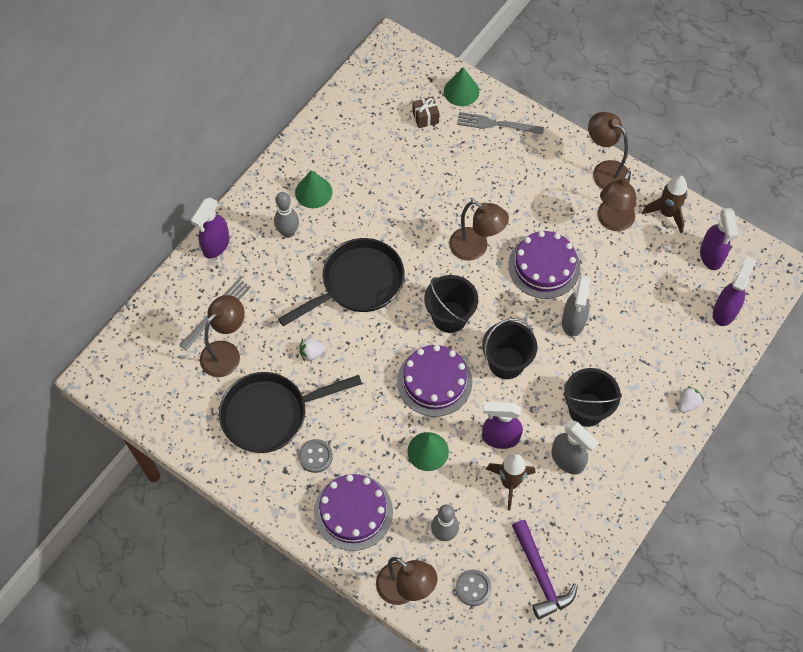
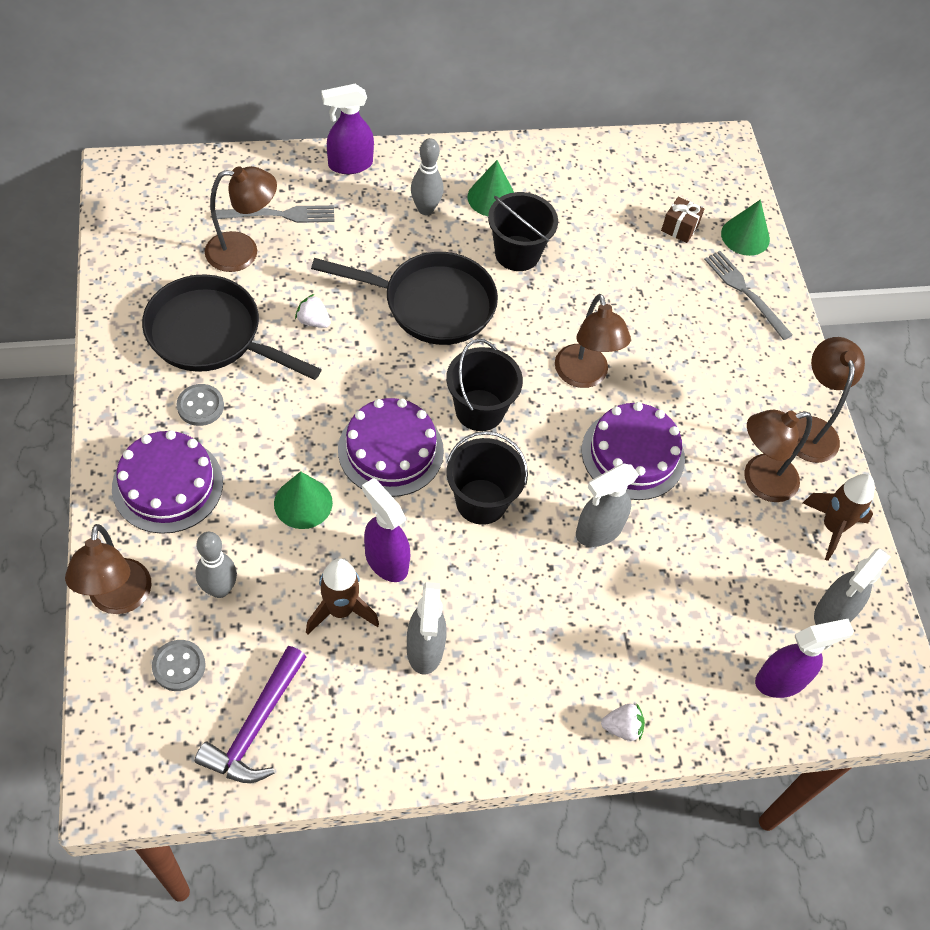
camera: 40 degrees right, 5 degrees down
black bucket [563,368,622,427] -> black bucket moved to [488,192,558,271]
purple spray bottle [700,208,738,270] -> grey spray bottle [814,548,891,625]

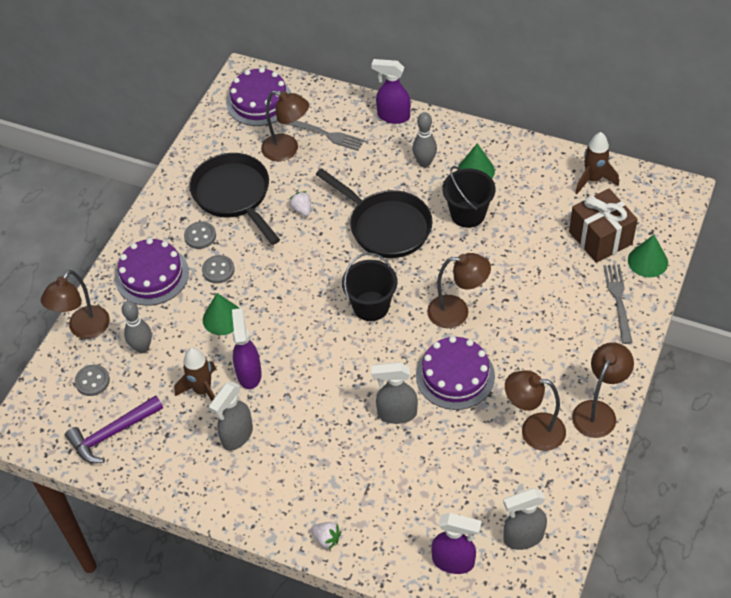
camera: 40 degrees right, 5 degrees down
purple cake [338,398,444,497] -> purple cake moved to [226,68,291,126]
black bucket [447,431,528,525] -> none
brown lamp [555,294,631,388] -> brown lamp turned 105 degrees counterclockwise [427,253,491,328]
brown gift [661,197,704,243] -> brown gift [569,189,638,263], size x2.00
brown rocket [803,474,875,561] -> brown rocket moved to [575,132,619,194]
none -> grey button [202,255,235,284]

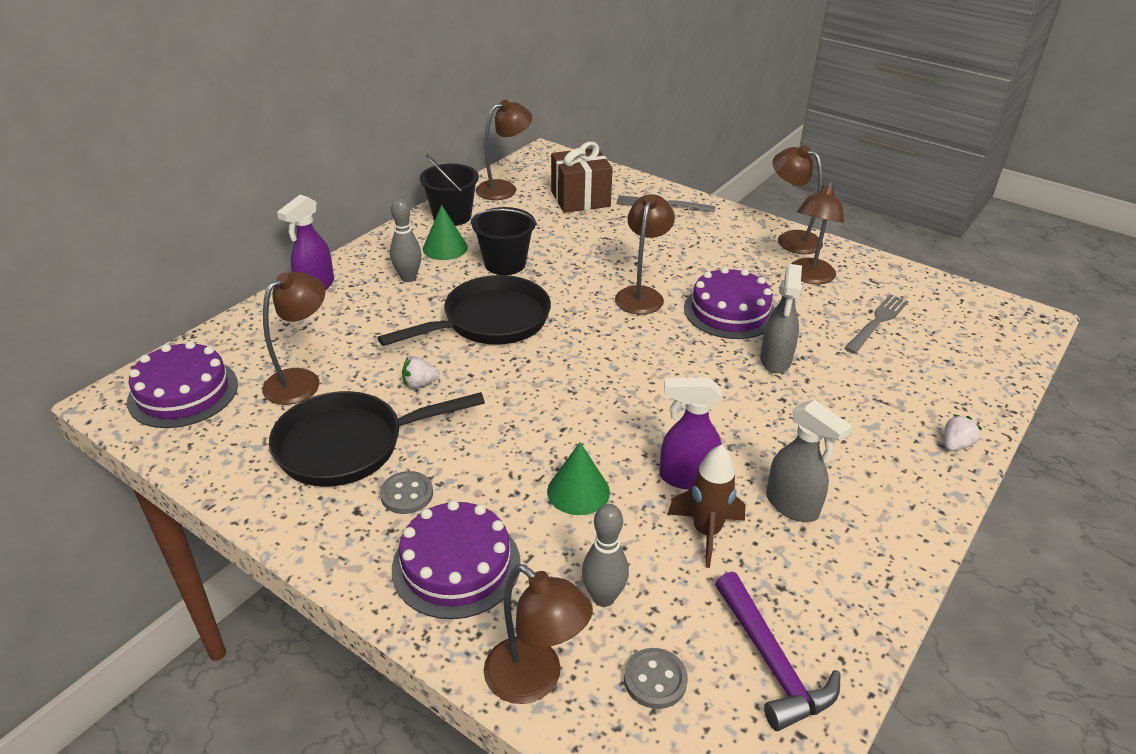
camera: 80 degrees left, 15 degrees down
grey button [202,255,235,284] -> none
grey fork [286,120,364,151] -> grey fork moved to [844,294,909,354]
black bucket [342,252,397,321] -> black bucket moved to [420,154,479,226]
purple spray bottle [431,513,482,574] -> none
grey spray bottle [503,488,547,550] -> none
brown rocket [575,132,619,194] -> brown lamp [476,100,532,200]
green cone [628,235,668,278] -> none

